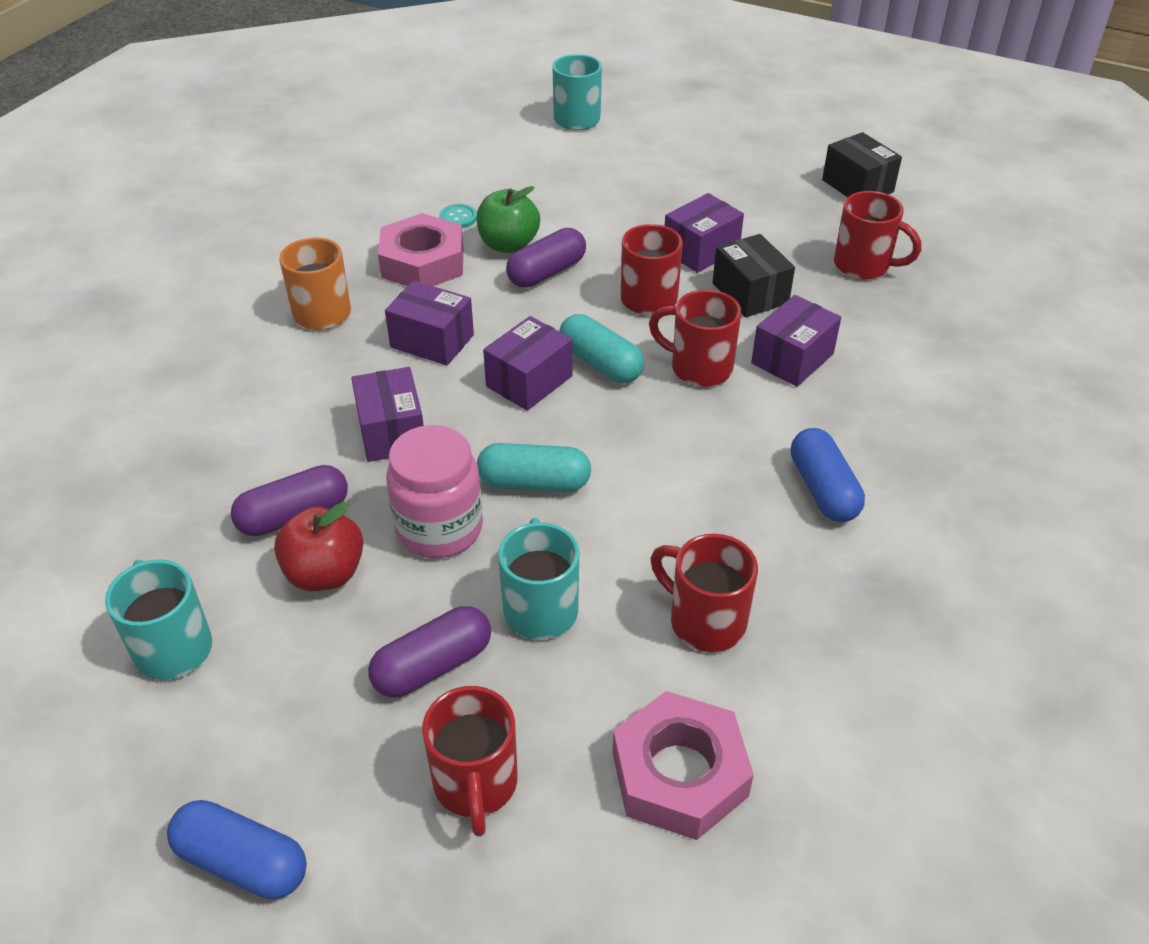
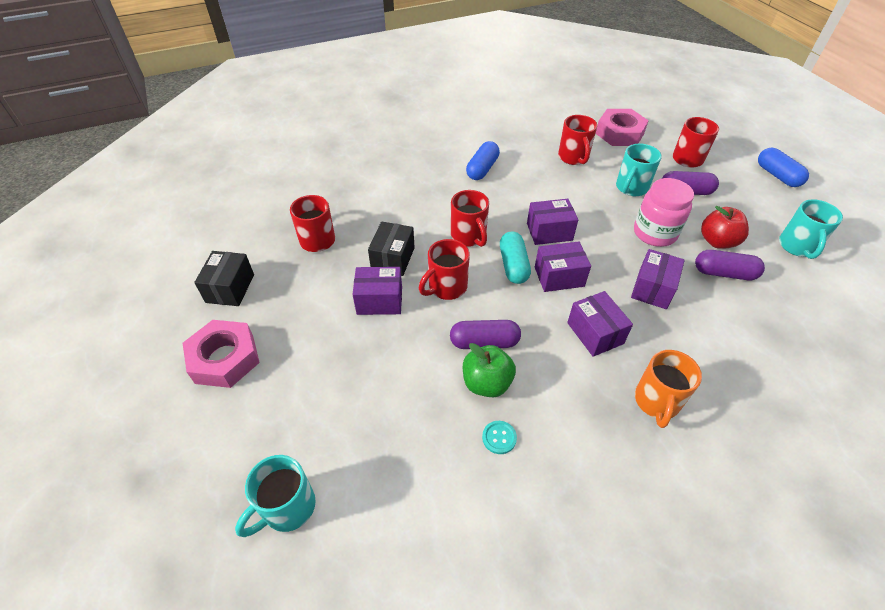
camera: 140 degrees left, 5 degrees up
pink nut [378,213,463,286] -> pink nut moved to [182,320,260,388]
turquoise capsule [477,443,591,492] -> none
purple box [751,295,841,387] -> purple box moved to [527,199,578,245]

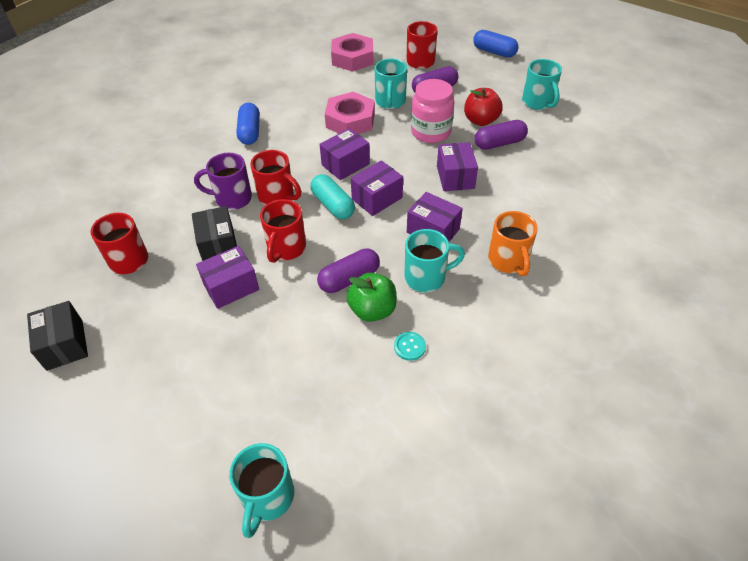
camera: 30 degrees left, 0 degrees up
pink nut [182,320,260,388] -> pink nut moved to [325,92,375,134]
red mug [558,115,597,165] -> none
none -> purple mug [194,153,252,210]
none -> turquoise mug [404,229,465,292]

